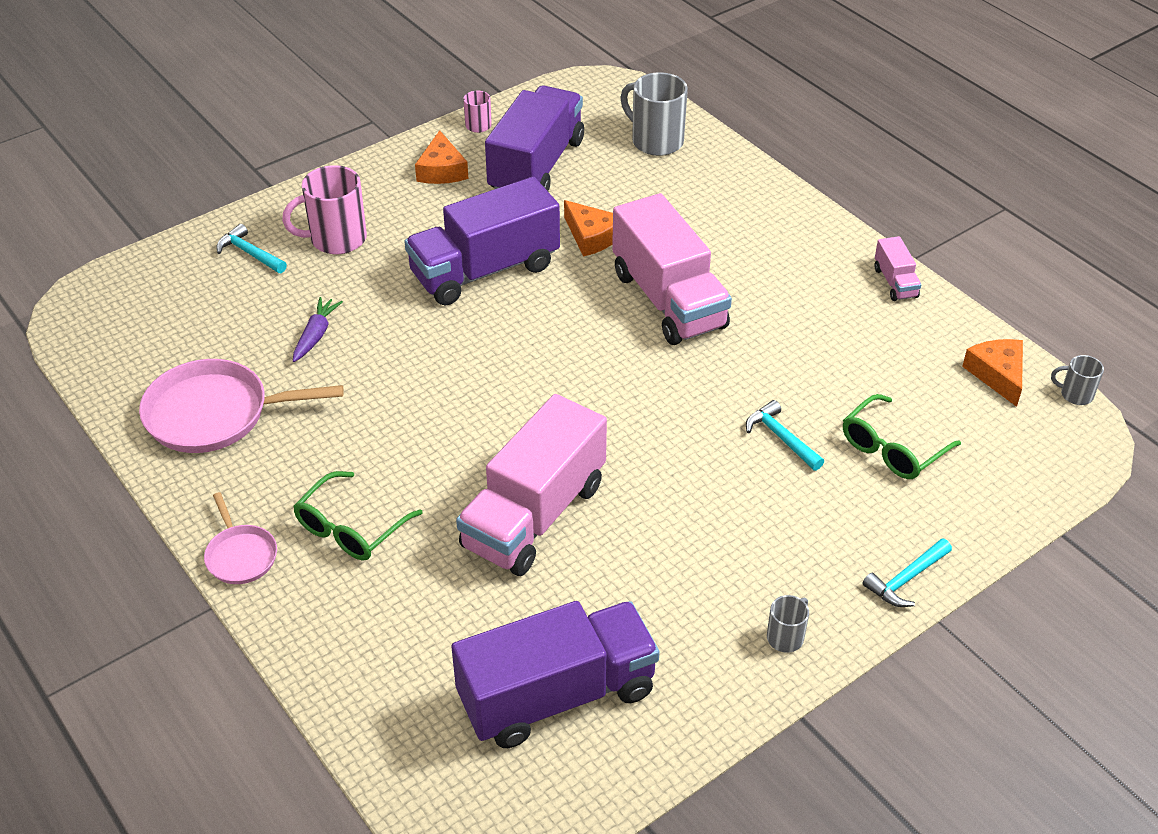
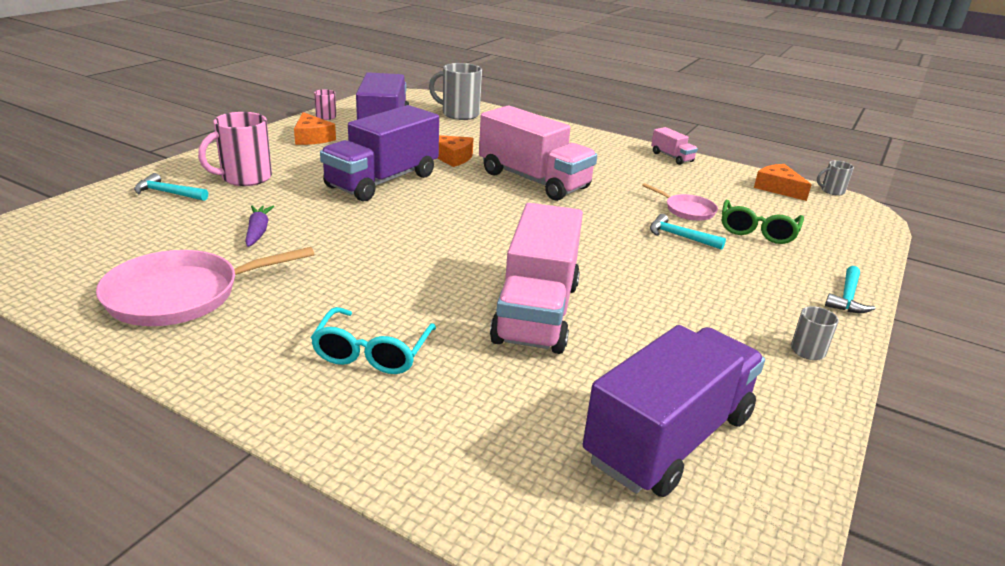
camera: 25 degrees left, 15 degrees down
pink pan [204,492,277,584] -> pink pan moved to [642,183,718,221]
green glasses [293,471,423,561] -> turquoise glasses [311,307,436,374]

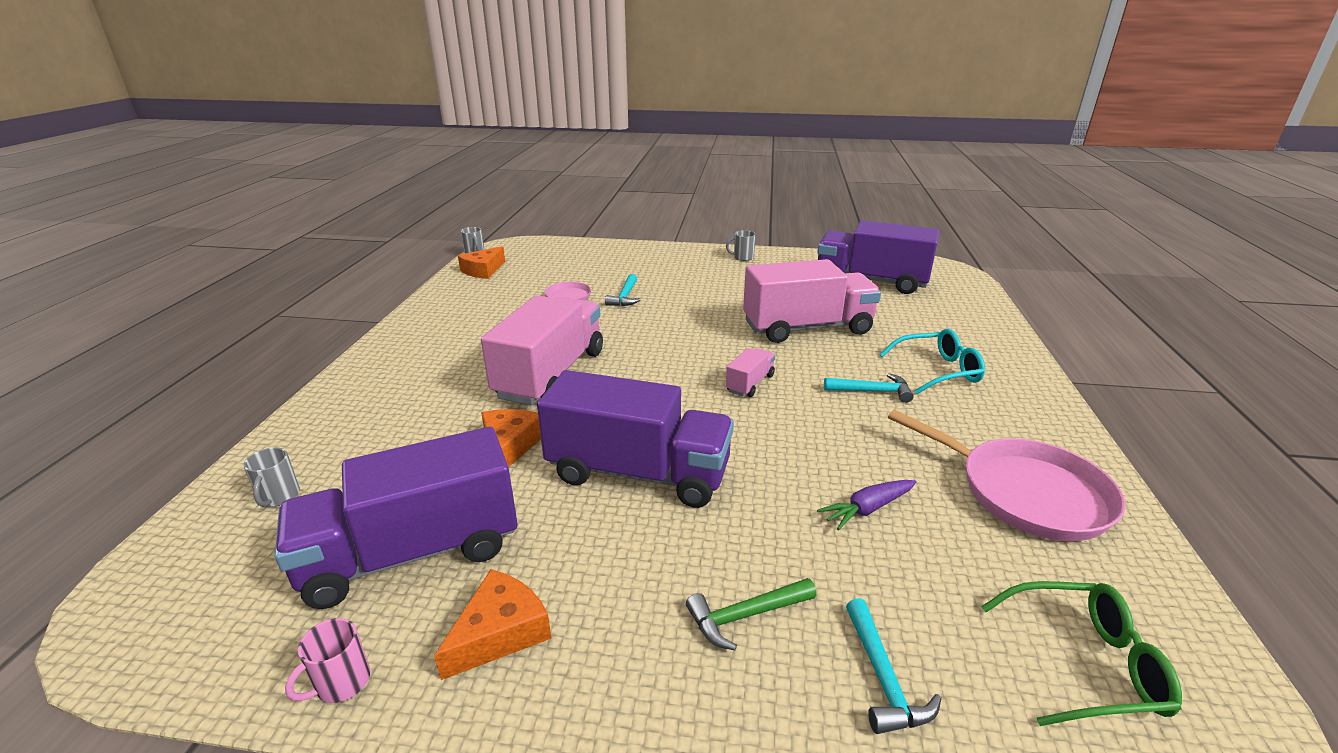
camera: 110 degrees left, 0 degrees up
pink mug [198,112,272,186] -> green hammer [686,578,816,650]
grey mug [429,63,482,120] -> grey mug [243,447,300,507], size x0.52
pink truck [651,127,698,165] -> pink truck moved to [726,348,775,397]
green glasses [722,200,804,244] -> green glasses moved to [981,581,1182,726]
turquoise hammer [825,266,876,313] -> turquoise hammer moved to [824,373,913,403]

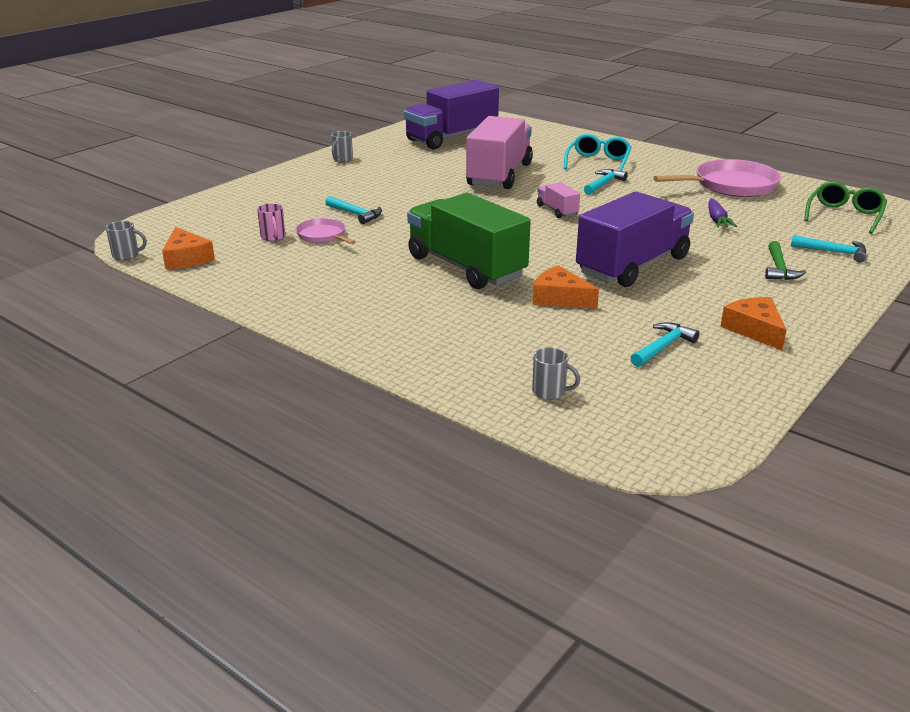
camera: 60 degrees left, 0 degrees up
purple truck [275,427,517,609] -> turquoise hammer [631,322,700,367]
pink mug [285,618,370,703] -> pink mug moved to [257,203,285,241]
pink truck [481,295,603,405] -> green truck [407,193,531,289]

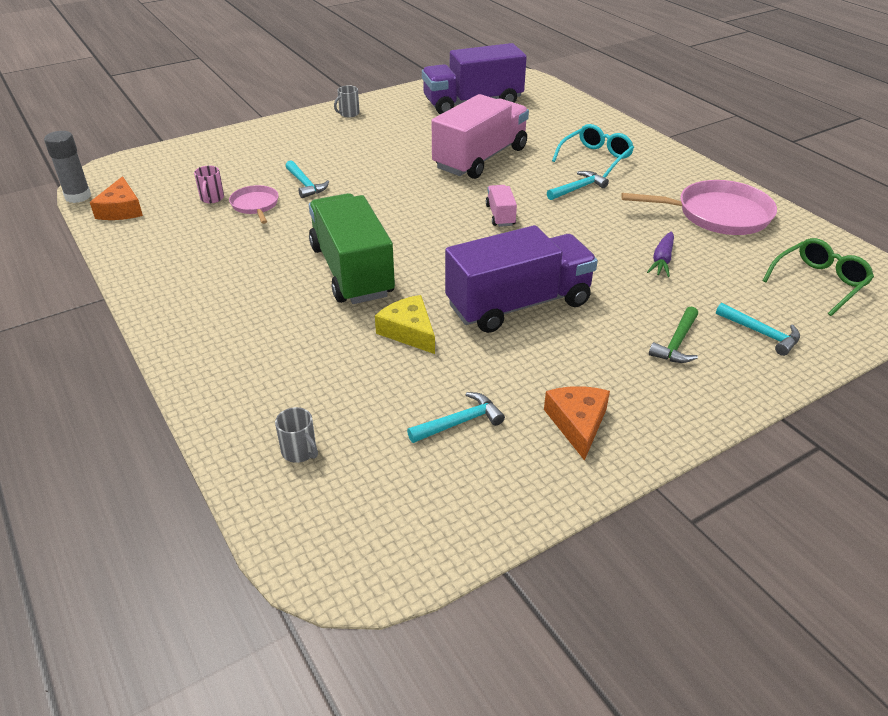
camera: 20 degrees right, 10 degrees up
grey mug [106,221,147,260] -> grey glue stick [44,131,91,203]
orange cheese [533,265,599,309] -> yellow cheese [375,295,435,354]

